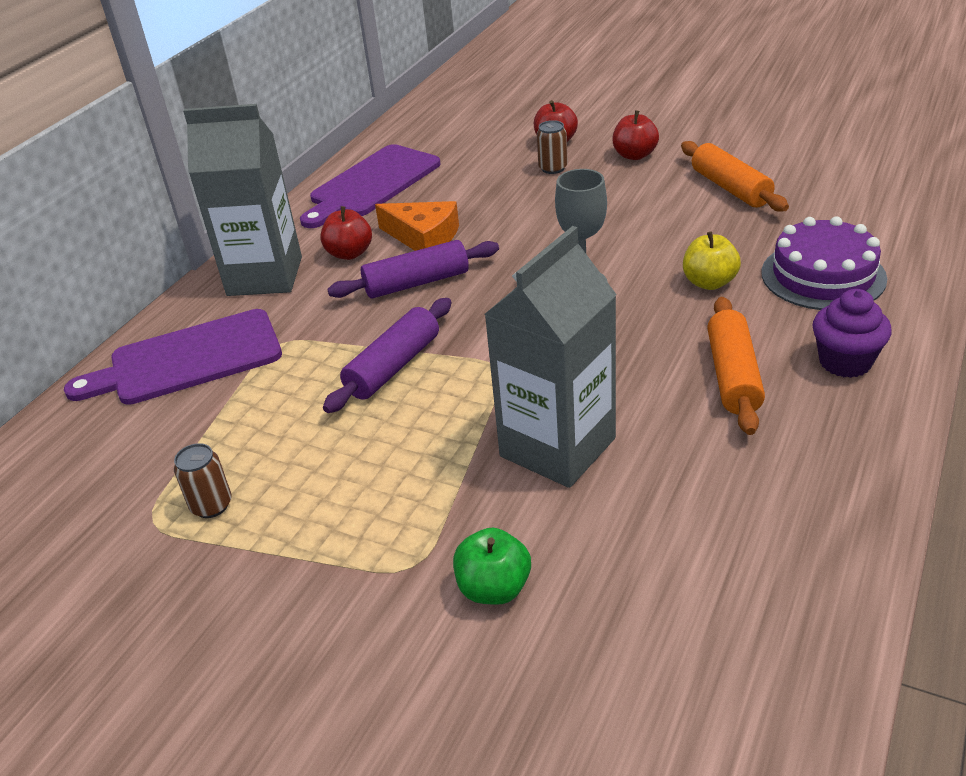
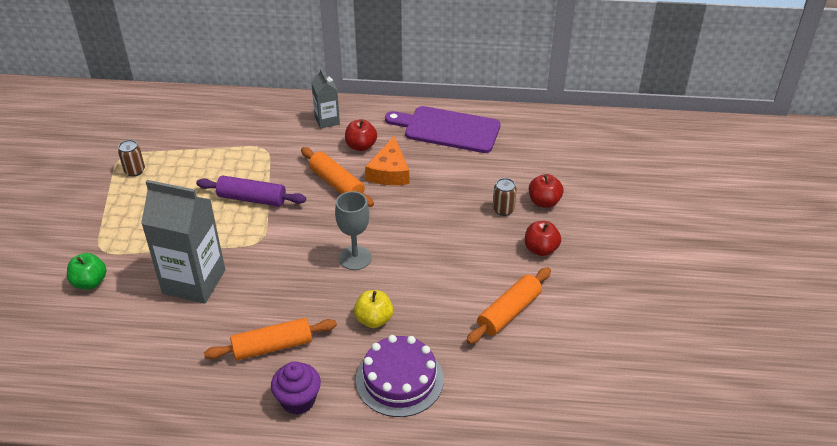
camera: 65 degrees right, 5 degrees up
purple cutting board [64,309,282,405] -> none
grey carton [183,104,302,296] -> grey carton [311,68,340,129], size x0.52
purple rolling pin [327,240,499,299] -> orange rolling pin [301,147,374,207]

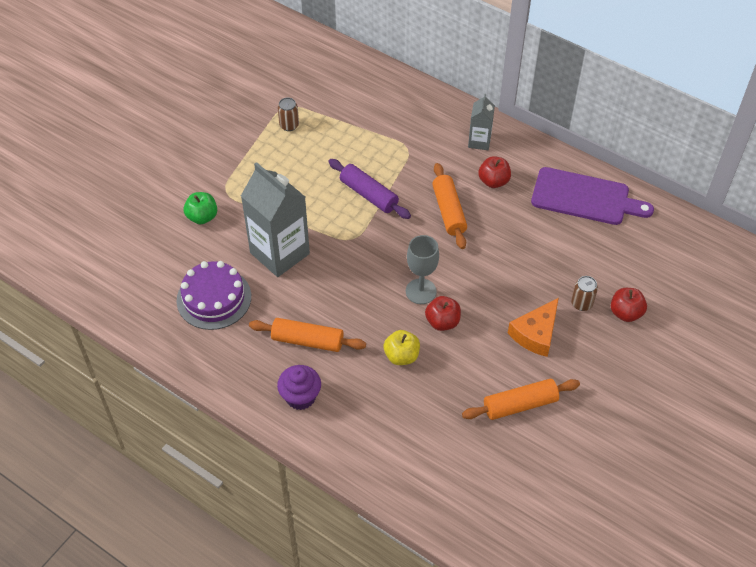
camera: 30 degrees right, 10 degrees up
purple cake [356,335,444,417] -> purple cake moved to [176,261,251,330]
orange cheese [365,136,409,185] -> orange cheese moved to [508,298,559,357]
purple cutting board [385,106,501,153] -> purple cutting board turned 150 degrees clockwise [531,167,654,225]
red apple [525,221,561,256] -> red apple moved to [425,296,461,331]

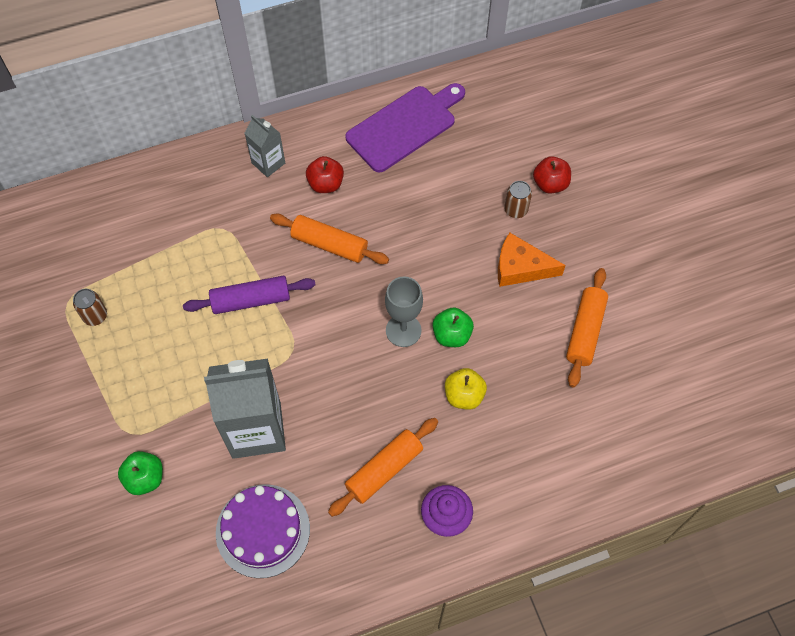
camera: 55 degrees left, 10 degrees up
red apple [425,296,461,331] -> green apple [433,307,474,347]
orange cheese [508,298,559,357] -> orange cheese turned 120 degrees clockwise [498,233,566,287]

